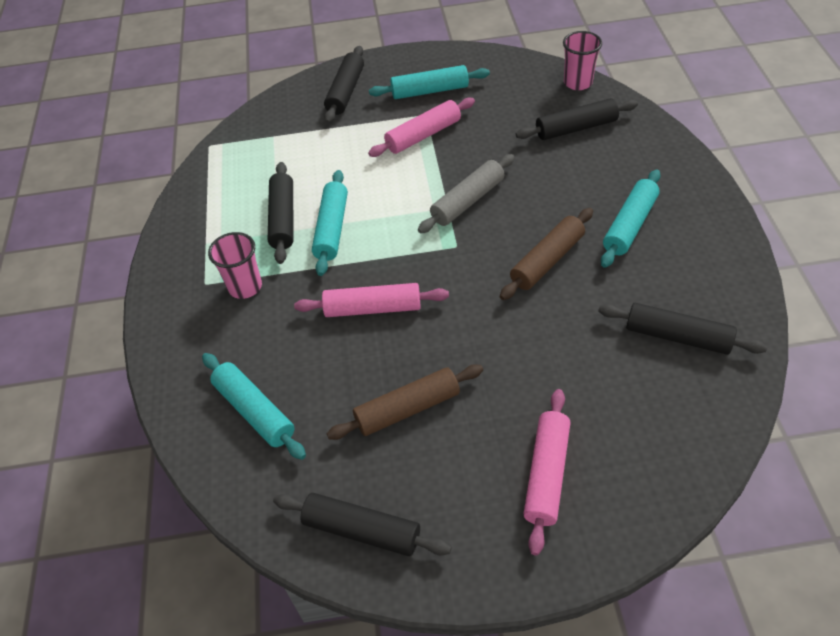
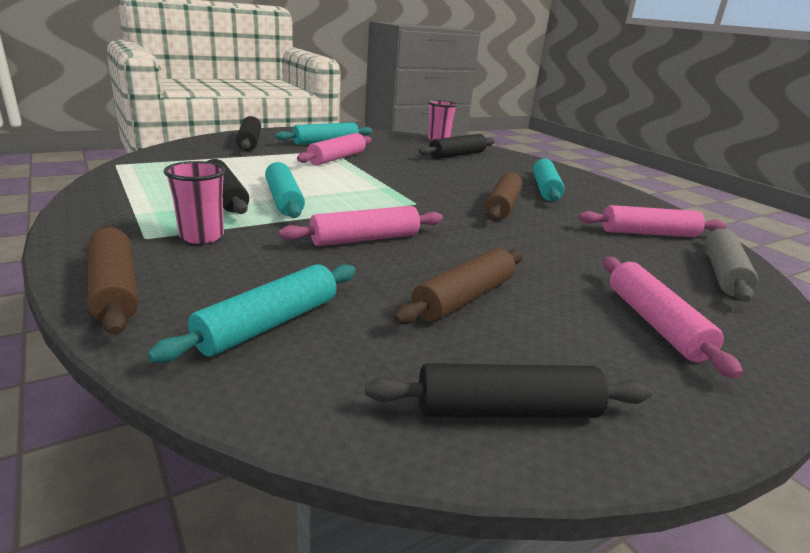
camera: 30 degrees left, 25 degrees down
turquoise rolling pin [202,353,306,460] -> turquoise rolling pin turned 75 degrees counterclockwise [147,264,356,363]
grey rolling pin [418,154,515,233] -> grey rolling pin moved to [705,228,759,302]
black rolling pin [598,303,767,355] -> pink rolling pin [578,205,726,237]
none -> brown rolling pin [88,225,138,335]

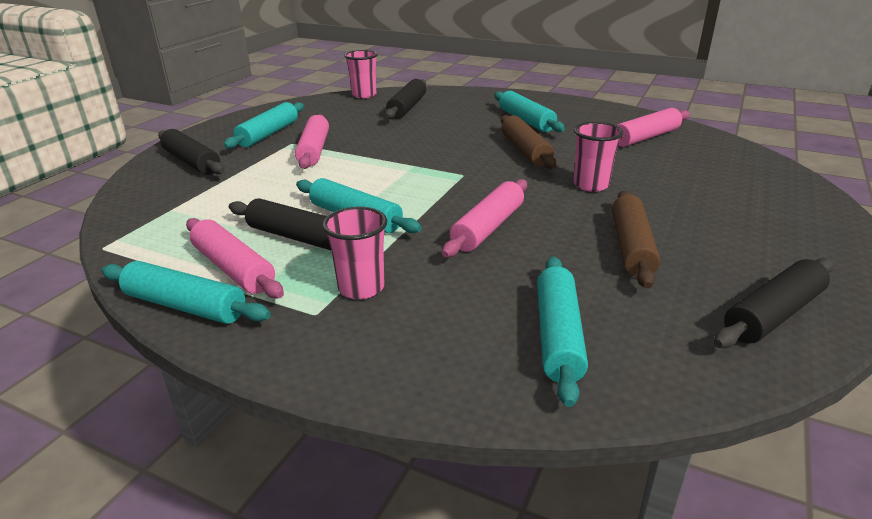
camera: 30 degrees left, 5 degrees up
brown rolling pin [88,225,138,335] -> none
pink rolling pin [603,257,743,379] -> pink rolling pin moved to [186,218,284,299]
grey rolling pin [705,228,759,302] -> none
none -> turquoise rolling pin [101,261,270,324]
none -> pink cup [574,122,623,192]

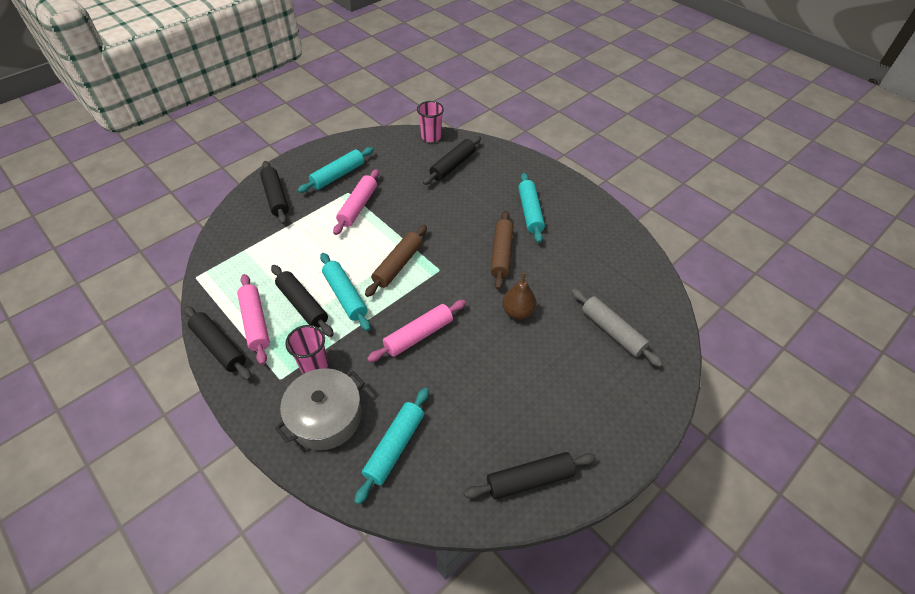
camera: 20 degrees right, 20 degrees up
turquoise rolling pin [101,261,270,324] -> black rolling pin [184,306,252,380]
pink cup [574,122,623,192] -> brown pear [502,272,537,320]
brown rolling pin [612,190,660,289] -> brown rolling pin moved to [365,225,427,297]
pink rolling pin [616,108,690,147] -> none
none -> grey pot [275,368,365,450]
none -> grey rolling pin [571,289,663,367]

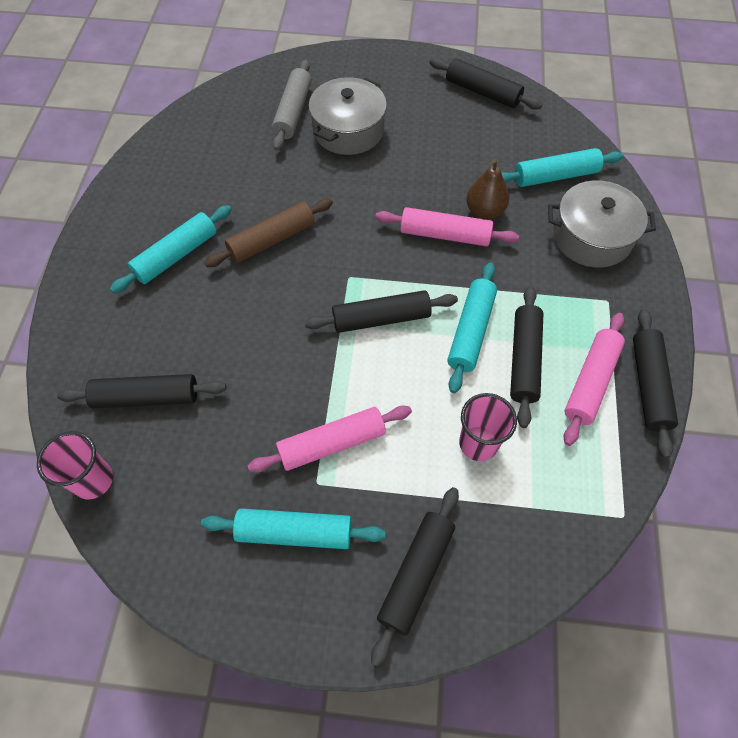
camera: 130 degrees left, 10 degrees up
pink cup [285,325,328,374] -> pink cup moved to [459,393,517,461]
brown rolling pin [365,225,427,297] -> black rolling pin [304,290,458,333]
brown pear [502,272,537,320] -> brown pear moved to [466,159,509,220]
none -> grey pot [309,77,387,155]

